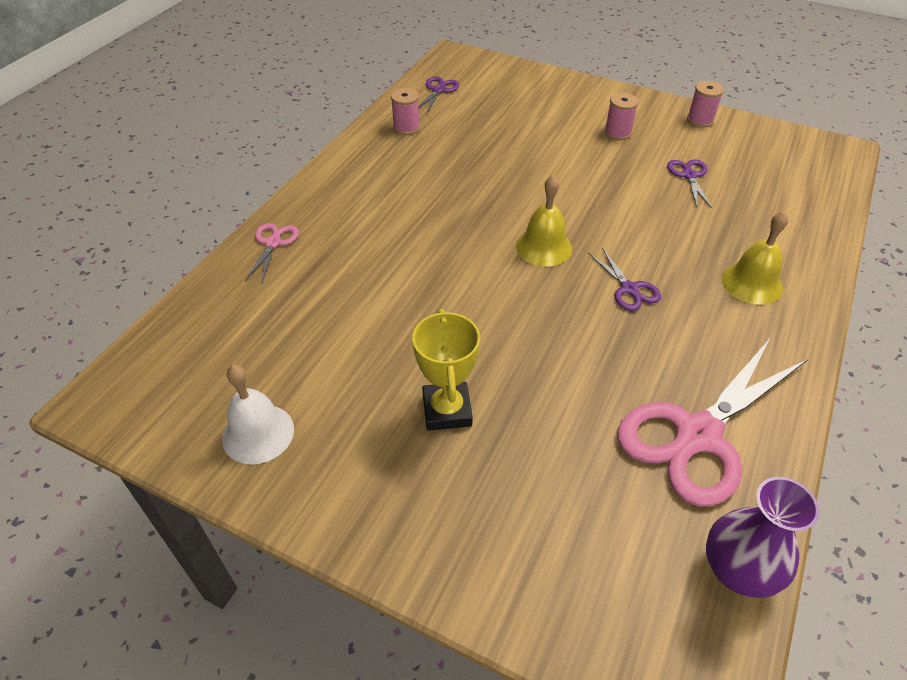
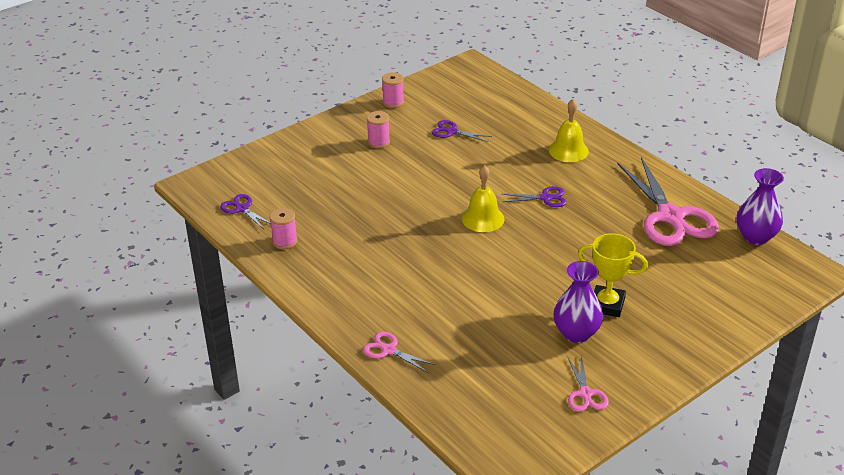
camera: 65 degrees left, 10 degrees down
white bell [222,364,294,465] -> pink scissors [567,355,609,412]
none -> purple vase [554,261,603,343]

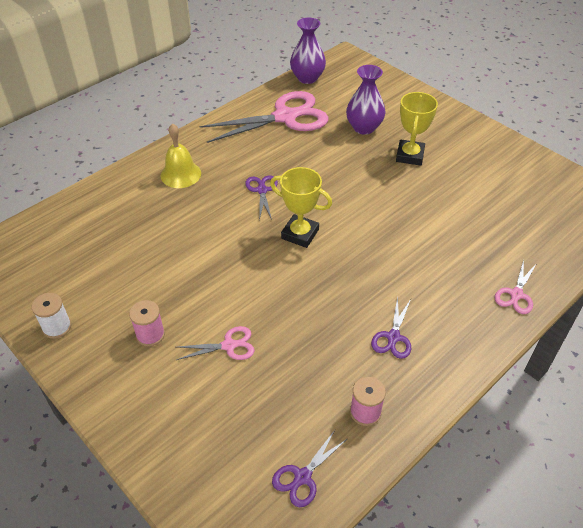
camera: 95 degrees left, 10 degrees up
pink spool [382,72,404,108] -> white spool [32,293,71,339]
purple scissors [432,120,492,142] -> purple scissors moved to [371,296,411,359]
yellow bell [462,165,505,232] -> yellow trophy [270,167,332,248]
purple vase [554,261,603,343] -> purple vase moved to [346,65,385,135]
pink scissors [567,355,609,412] -> pink scissors moved to [176,326,255,360]

